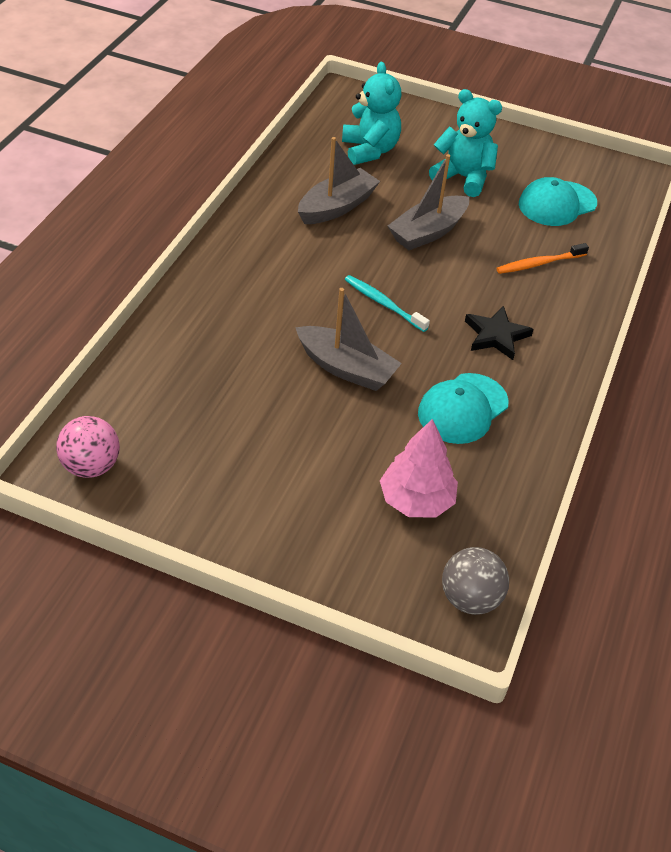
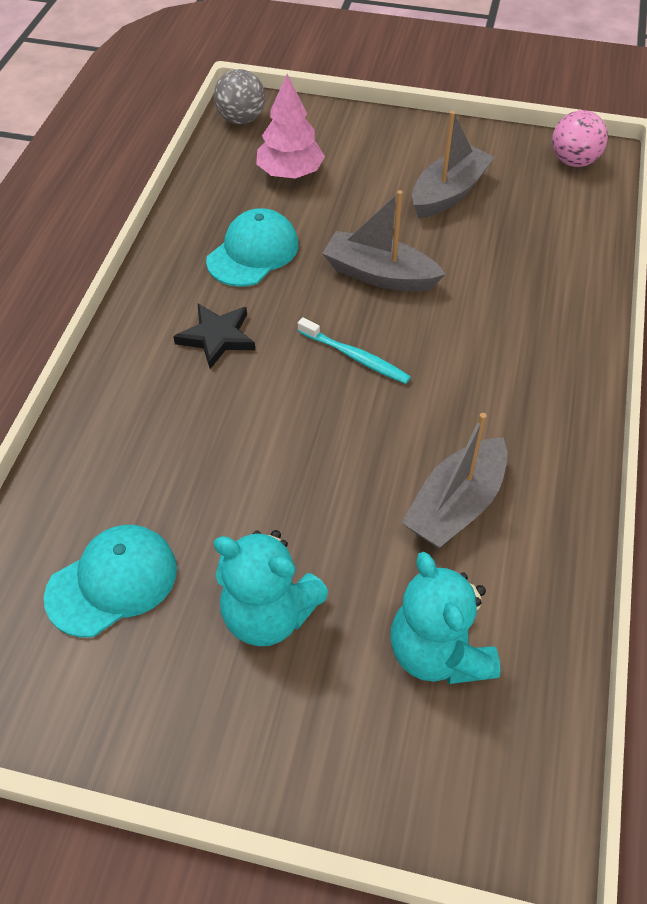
camera: 175 degrees right, 5 degrees up
grey boat [388,154,469,250] -> grey boat moved to [412,111,494,218]
orange toothbrush [496,243,589,274] -> none

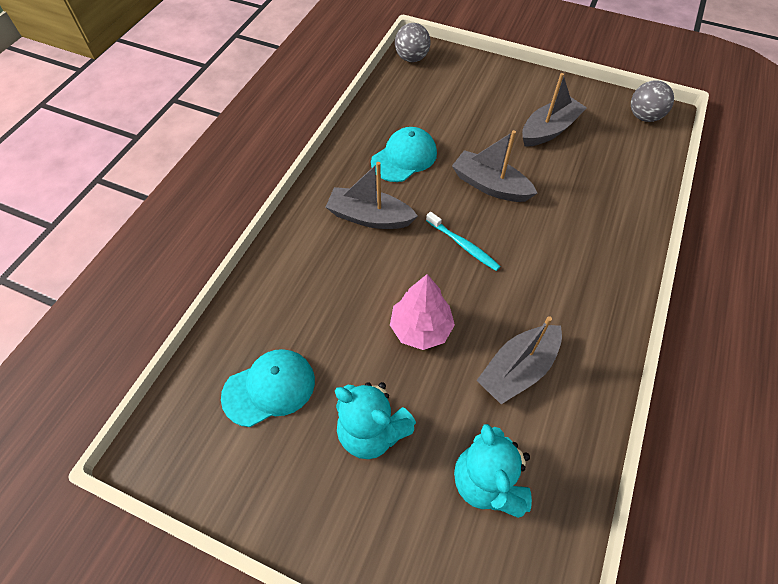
camera: 10 degrees right, 5 degrees up
black star [173,304,255,369] -> grey boat [326,162,418,229]
pink tree [256,74,325,179] -> pink tree moved to [390,274,455,350]
pink ball [552,110,608,167] -> grey ball [631,80,674,122]

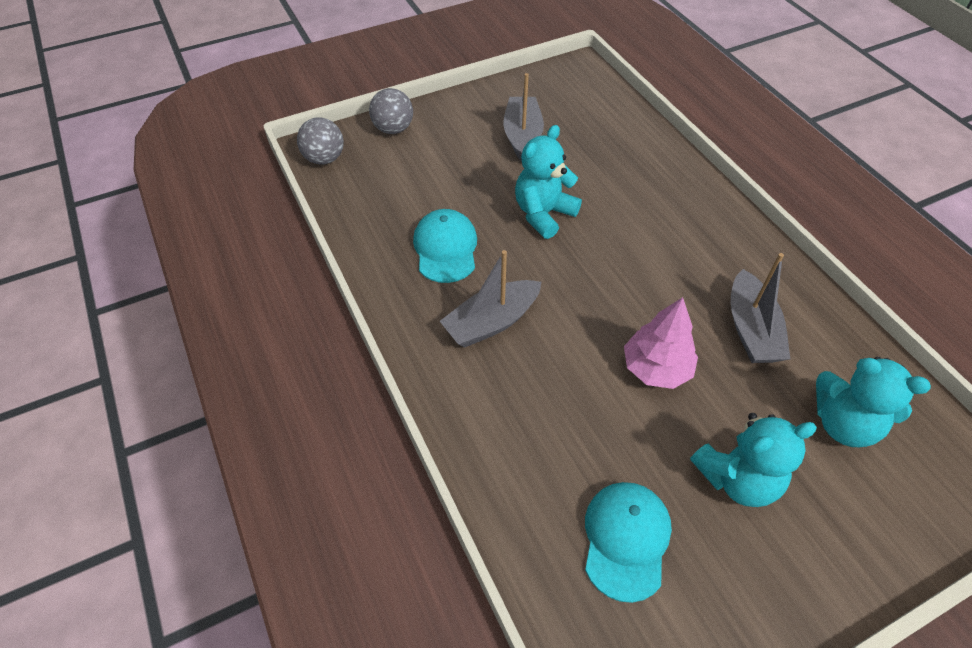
camera: 50 degrees left, 5 degrees down
turquoise toothbrush [426,212,501,271] -> none
grey boat [452,130,537,202] -> turquoise teddy bear [515,125,582,239]
grey ball [631,80,674,122] -> grey ball moved to [369,88,413,134]

